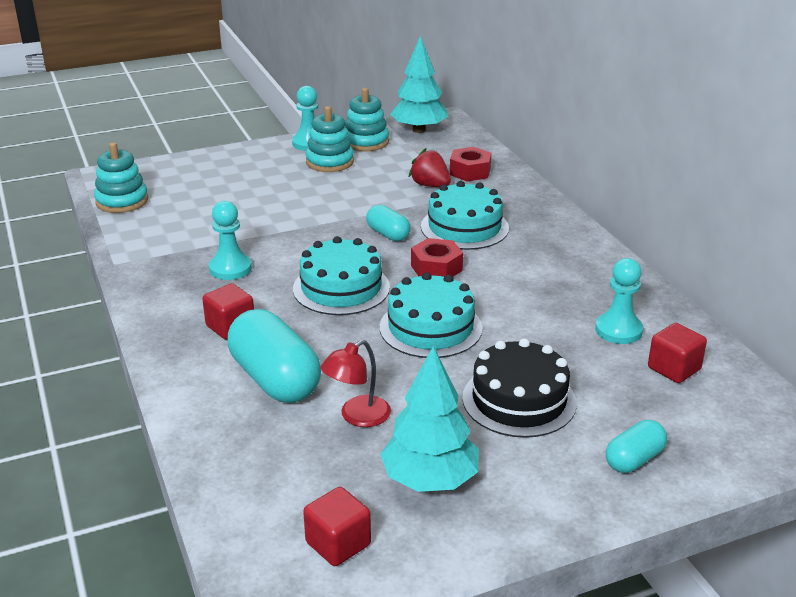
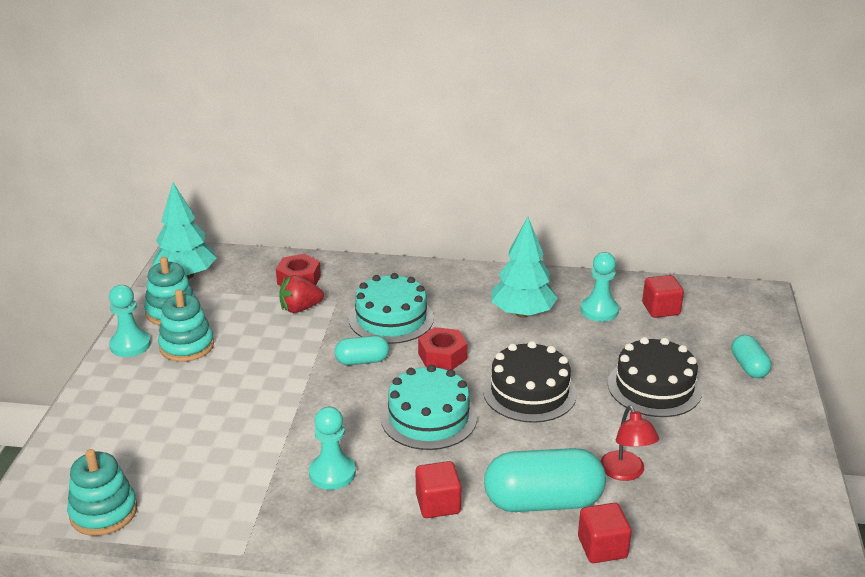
camera: 60 degrees left, 0 degrees up
red cube [303,487,371,566] -> red cube moved to [578,503,632,563]
turquoise cake [380,272,483,358] -> black cake [483,341,577,423]
turquoise tree [380,346,479,492] -> turquoise tree moved to [491,217,557,318]

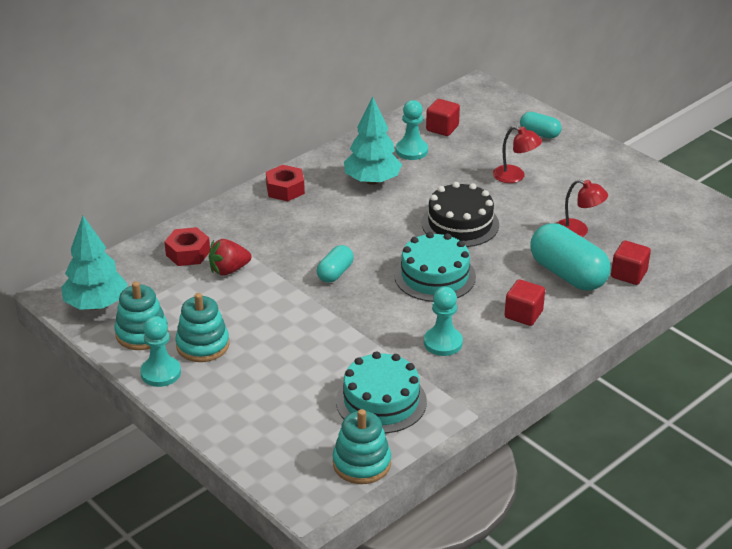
camera: 50 degrees left, 5 degrees up
red strawberry [279,275,324,313] -> red strawberry turned 45 degrees clockwise [209,239,251,276]
turquoise cake [349,273,434,344] -> turquoise cake moved to [336,352,427,433]
red nut [418,327,467,370] -> red nut moved to [266,165,305,201]
turquoise capsule [484,448,606,512] -> turquoise capsule turned 75 degrees counterclockwise [531,223,611,291]
black cake [608,337,702,417] -> red lamp [493,126,542,183]

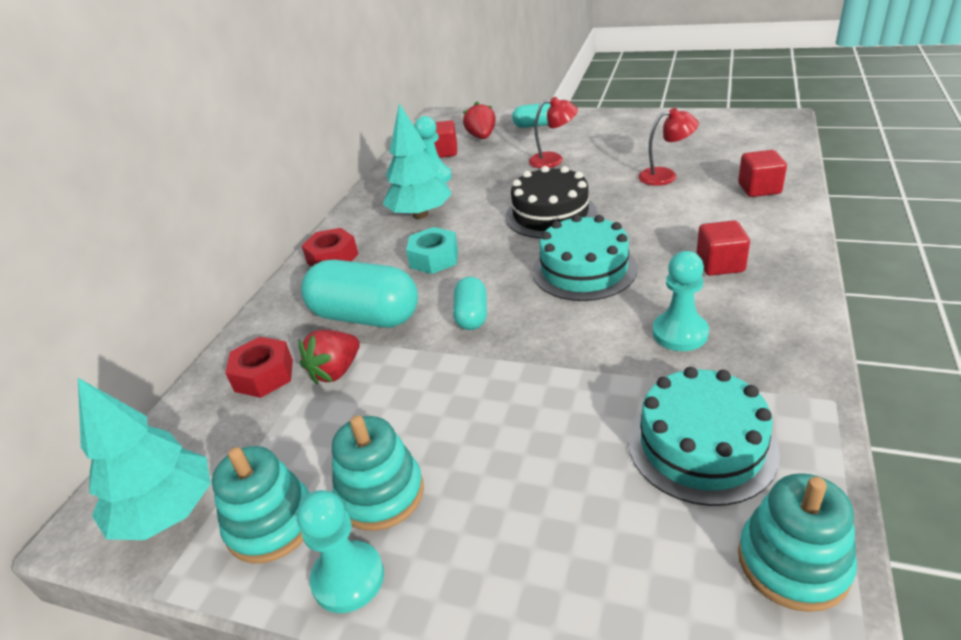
camera: 25 degrees left, 0 degrees up
turquoise capsule [531,223,611,291] -> turquoise capsule moved to [301,260,418,328]
none -> turquoise nut [406,227,458,274]
none -> red strawberry [463,102,496,139]

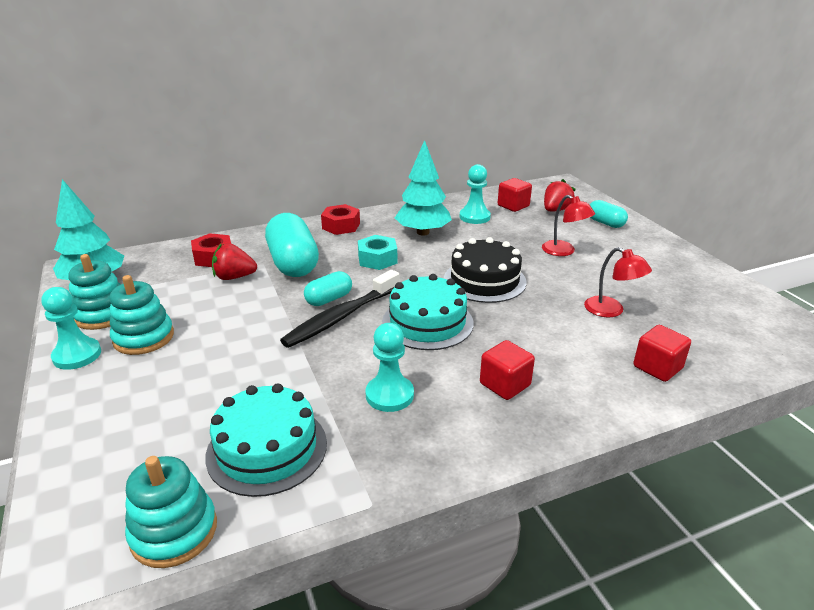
camera: 45 degrees right, 5 degrees down
none -> black toothbrush [280,270,399,348]

